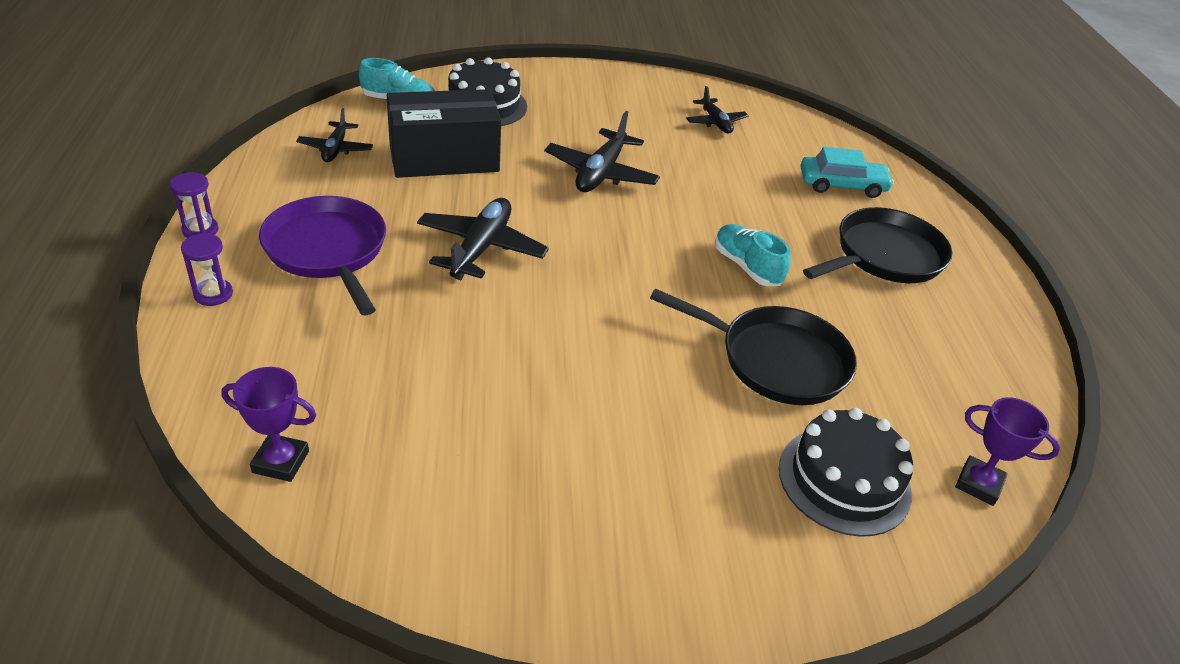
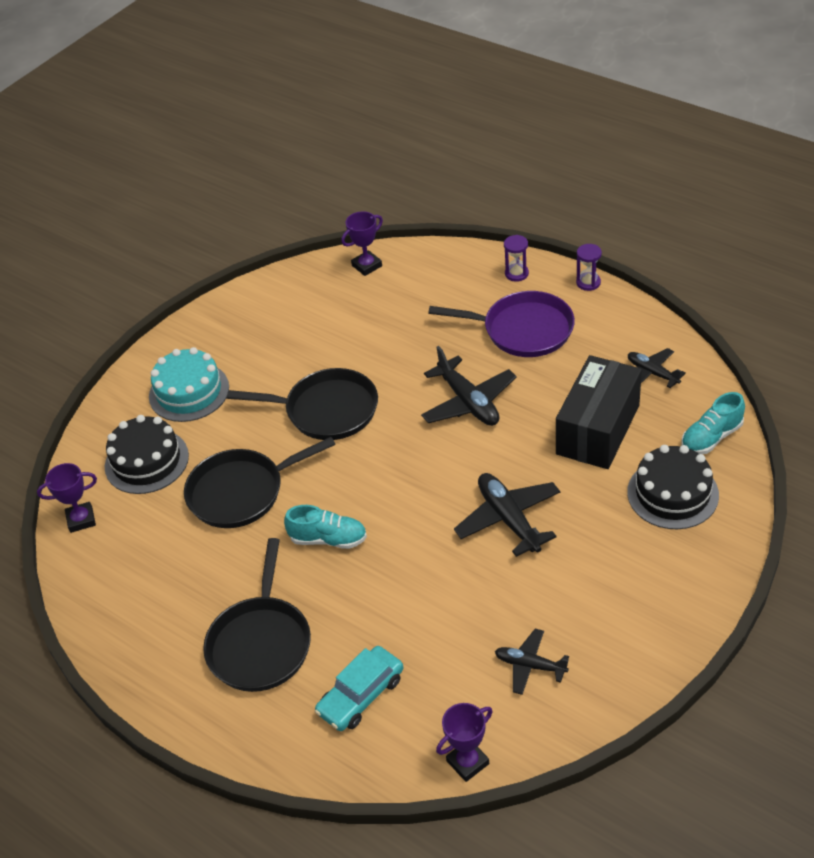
camera: 140 degrees right, 5 degrees up
none -> turquoise cake [149,347,229,422]
none -> black pan [227,368,378,440]
none -> purple trophy [436,703,493,782]

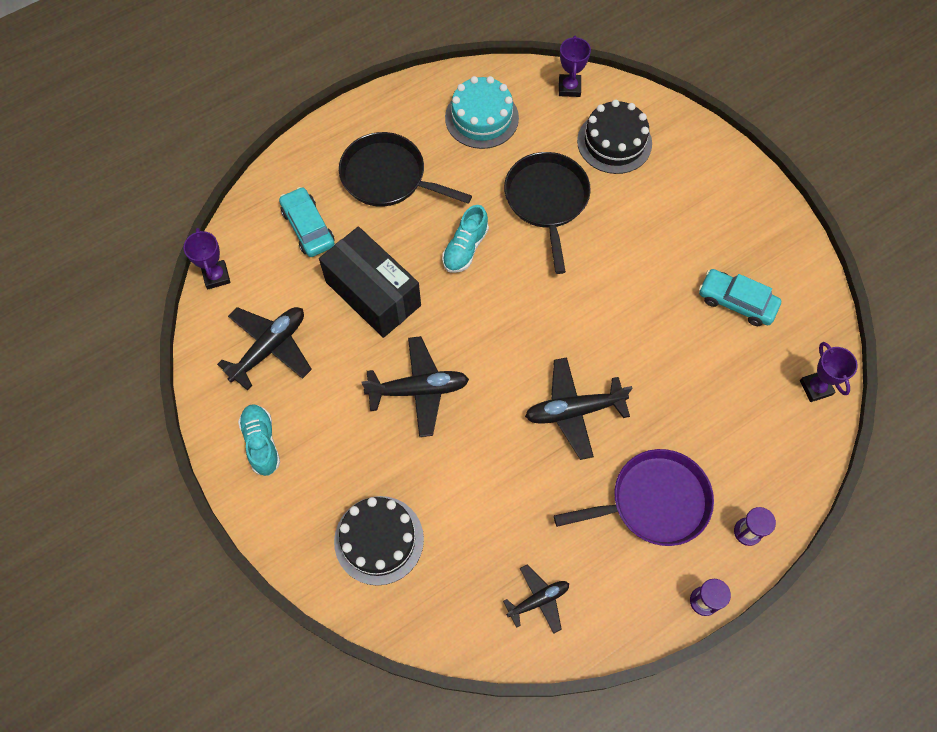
camera: 105 degrees right, 20 degrees up
turquoise cake [149,347,229,422] -> turquoise cake moved to [445,76,519,149]
black pan [227,368,378,440] -> none
purple pan [428,291,575,357] -> purple pan turned 135 degrees counterclockwise [554,449,714,546]
black plane [495,629,569,695] -> black plane [217,307,312,390], size x1.62
black box [556,355,642,469] -> black box moved to [319,226,421,338]
turquoise shoe [682,392,745,454] -> turquoise shoe moved to [238,404,280,476]
none -> turquoise car [699,269,781,326]

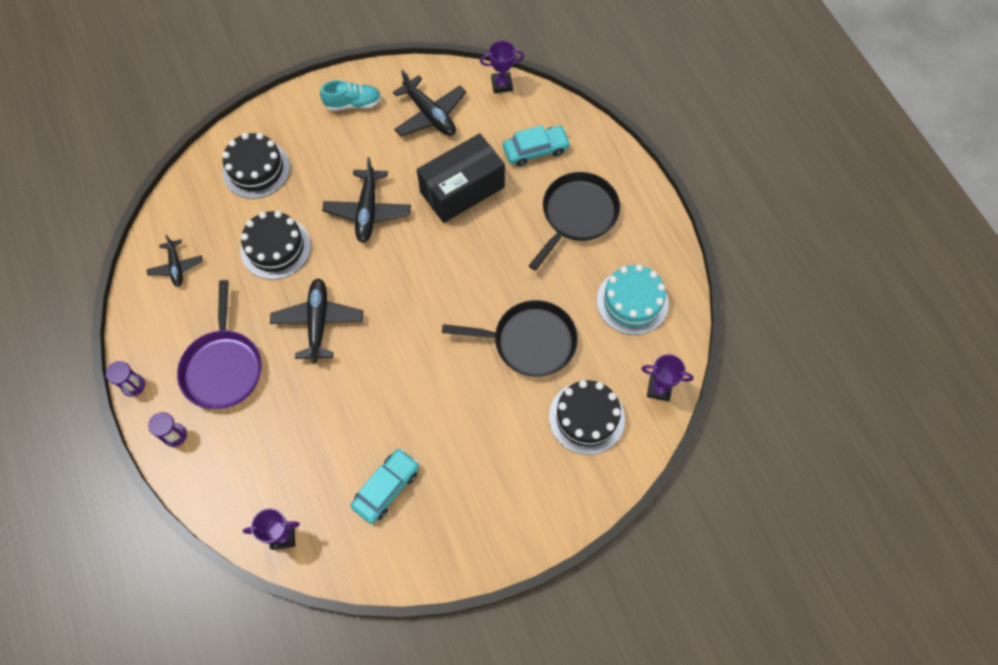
camera: 100 degrees right, 0 degrees up
turquoise shoe [442,205,489,273] -> none
none -> black cake [241,211,311,280]

